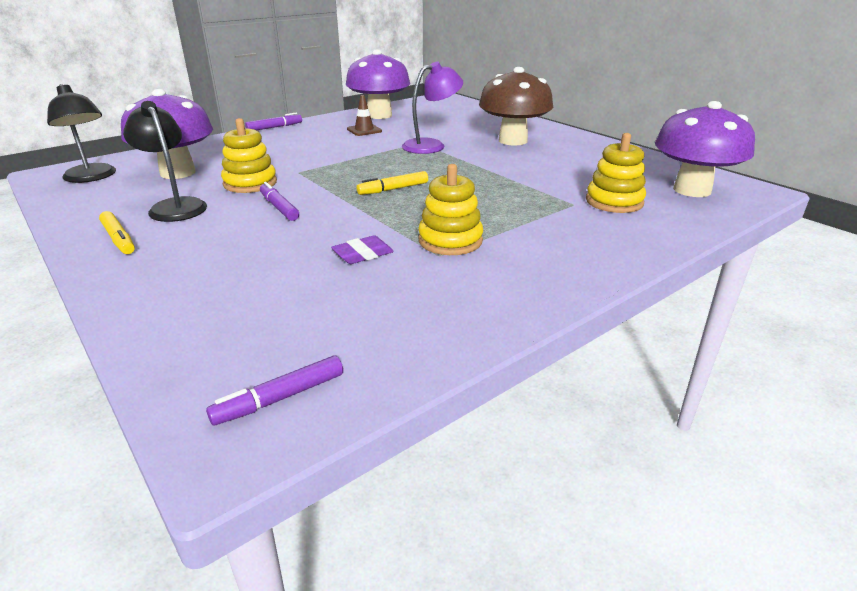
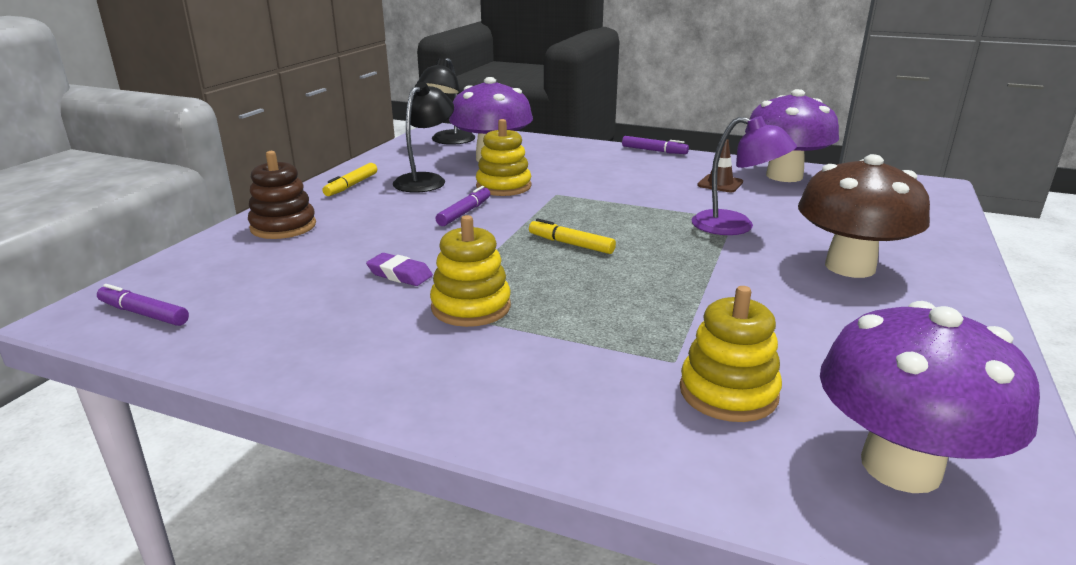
camera: 60 degrees right, 5 degrees down
none -> brown stacking toy [248,151,316,239]

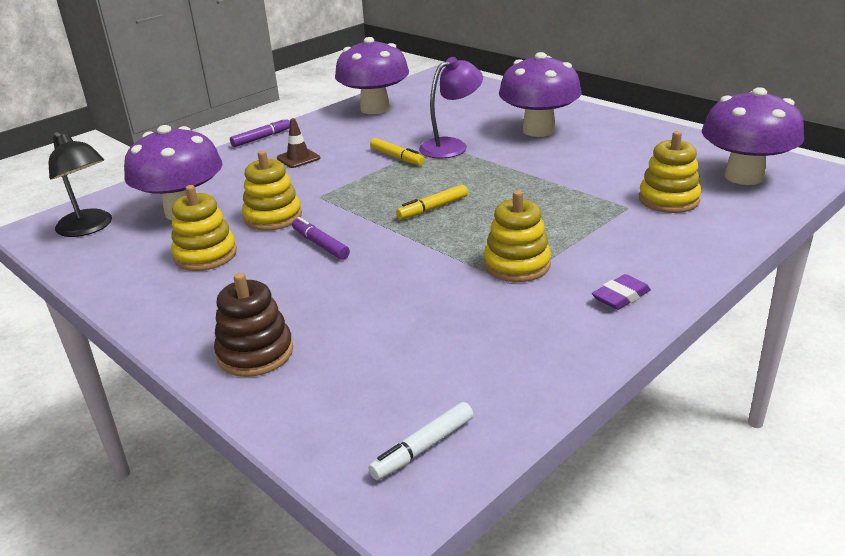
camera: 65 degrees left, 5 degrees up
purple marker [97,284,189,326] -> white marker [368,402,474,480]
yellow marker [322,163,377,196] -> yellow marker moved to [370,138,425,166]
purple eraser [366,253,433,286] -> purple eraser moved to [592,274,651,310]
black lamp [393,82,454,193] -> yellow stacking toy [171,185,237,271]
brown traffic cone [697,139,743,192] -> brown traffic cone moved to [277,118,320,168]
brown mushroom [798,154,930,278] -> purple mushroom [499,52,581,137]

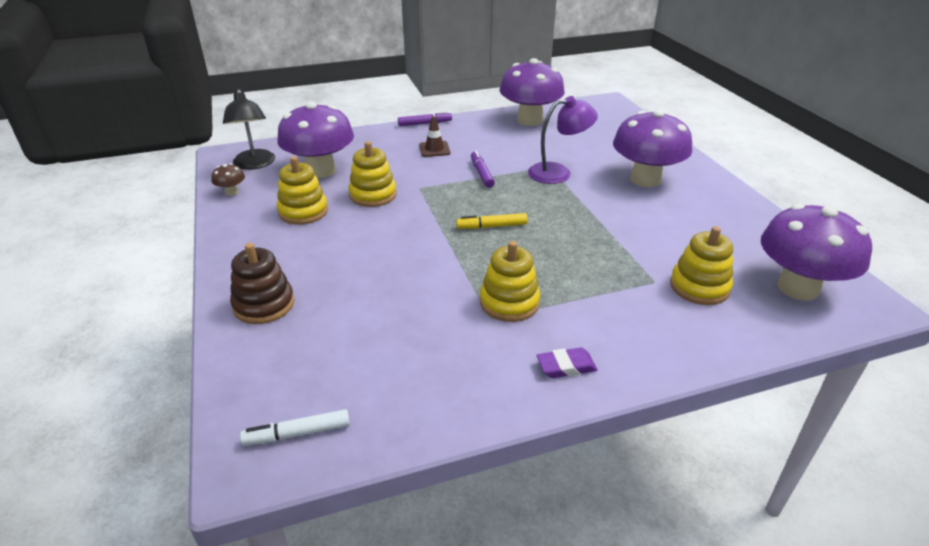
camera: 25 degrees right, 5 degrees up
purple marker [292,217,350,260] -> purple marker moved to [471,151,495,188]
yellow marker [370,138,425,166] -> none
none -> brown mushroom [211,163,245,196]

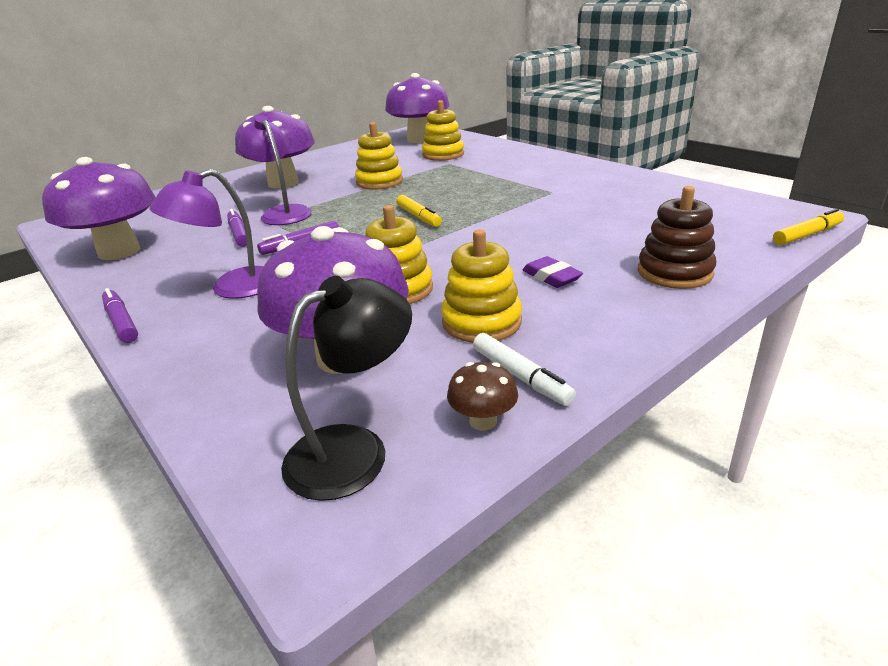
camera: 110 degrees left, 5 degrees down
white marker [240,409,350,446] -> white marker moved to [473,333,576,406]
brown traffic cone [419,116,450,157] -> purple lamp [149,169,264,299]
yellow stacking toy [480,241,540,322] -> yellow stacking toy moved to [355,122,403,190]
purple eraser [537,347,598,378] -> purple eraser moved to [523,256,583,288]
none -> purple marker [227,209,247,247]
none -> yellow marker [773,209,844,245]

